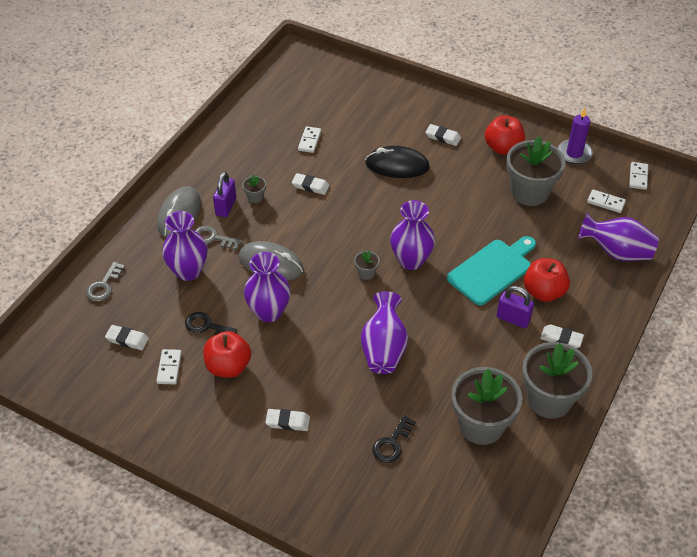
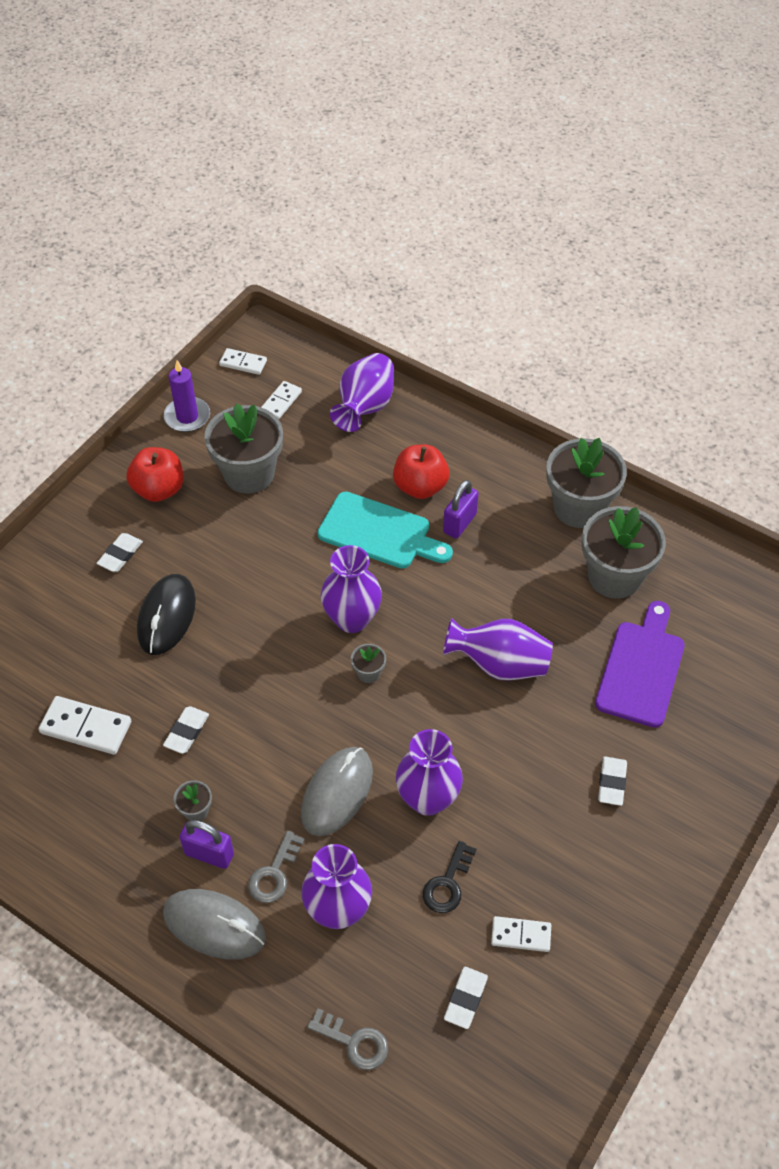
camera: 85 degrees left, 5 degrees up
red apple [203,331,251,378] -> none
white domino [298,126,321,153] -> white domino [39,696,131,755], size x1.57
black key [373,415,416,463] -> purple cutting board [595,601,684,728]
turquoise cutting board [447,236,536,305] -> turquoise cutting board turned 150 degrees clockwise [318,492,453,568]
white eraser [540,325,584,348] -> none

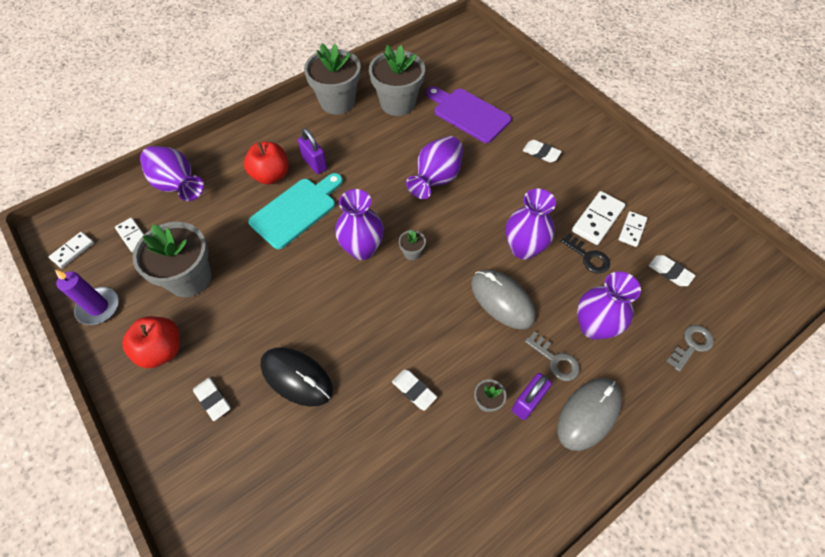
camera: 70 degrees left, 5 degrees up
white domino [39,696,131,755] -> white domino moved to [572,191,625,245]

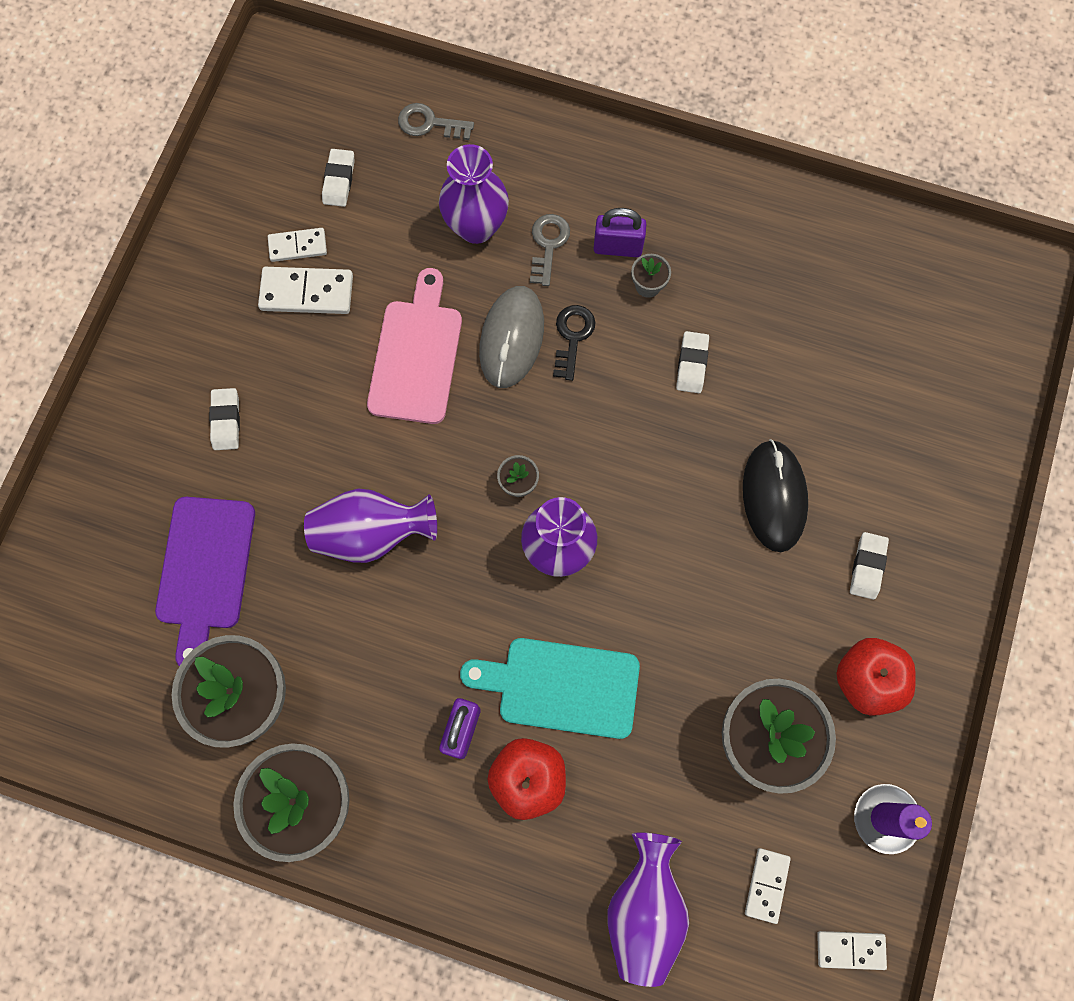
camera: 125 degrees left, 15 degrees up
purple vase [506,188,556,260] -> pink cutting board [367,268,462,424]
grey mouse [557,378,622,451] -> none
black key [561,233,610,274] -> black key moved to [553,305,595,381]

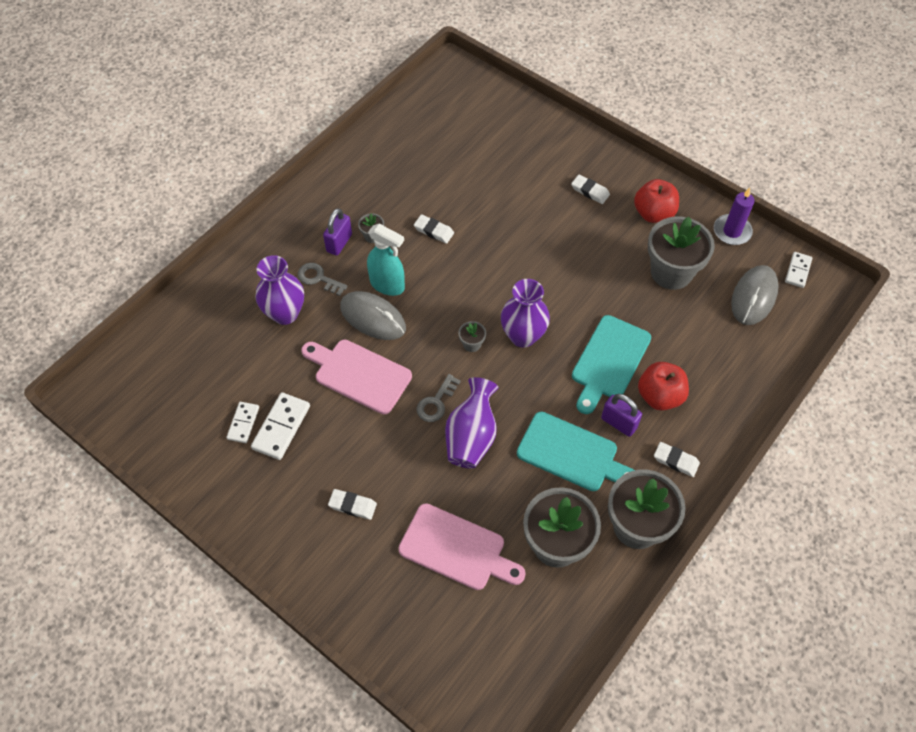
camera: 70 degrees left, 15 degrees down
purple cutting board [155,497,255,666] -> pink cutting board [398,503,526,590]
white eraser [322,149,354,207] -> white eraser moved to [654,442,700,477]
grey key [398,103,474,140] -> grey key moved to [416,374,461,422]
black key [553,305,595,381] -> turquoise spray bottle [367,224,405,296]
purple vase [607,832,689,987] -> none
black mouse [743,439,808,552] -> none
white domino [745,848,791,924] -> grey mouse [731,265,779,325]
none -> turquoise cutting board [517,412,635,491]

